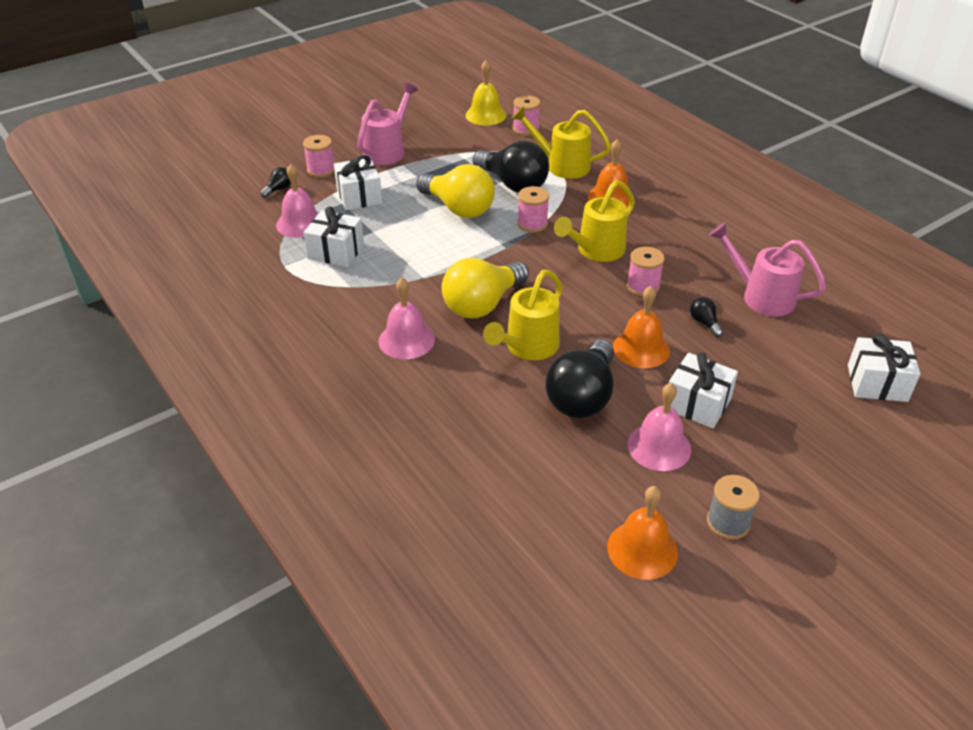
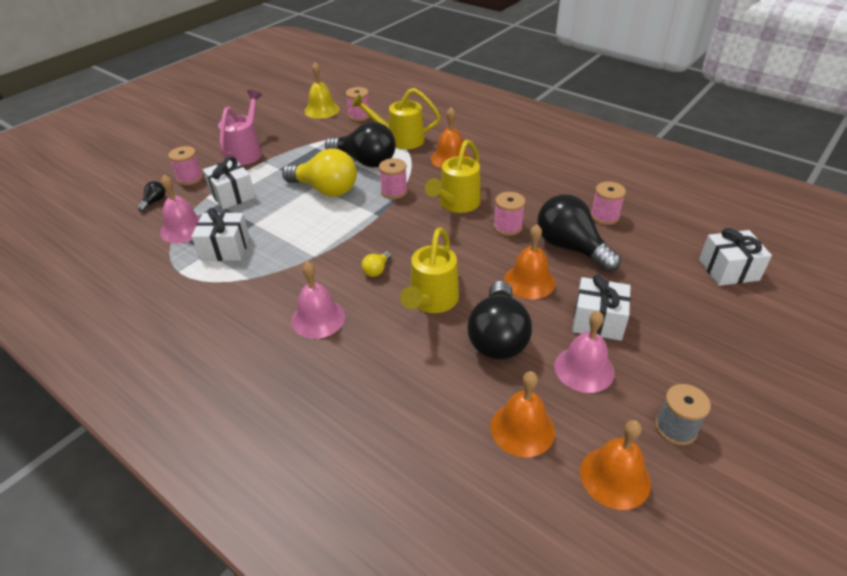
camera: 15 degrees left, 0 degrees up
yellow light bulb [442,258,529,319] -> yellow light bulb [361,251,391,277], size x0.42
black light bulb [690,297,723,337] -> black light bulb [537,194,621,272], size x2.37
pink watering can [709,222,826,316] -> pink spool [591,182,626,225]
none -> orange bell [490,371,555,457]

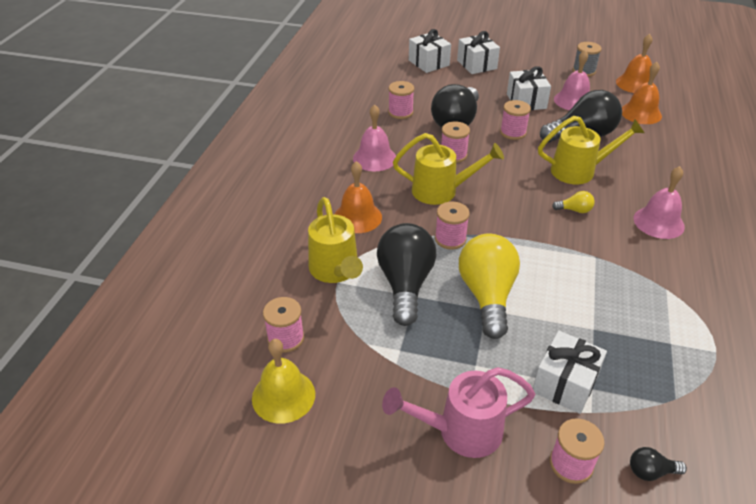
camera: 115 degrees left, 0 degrees up
pink bell [160,175,201,243] -> pink bell moved to [353,104,396,171]
white gift [191,208,250,261] -> white gift moved to [457,31,500,74]
orange bell [504,224,555,299] -> pink spool [500,100,531,140]

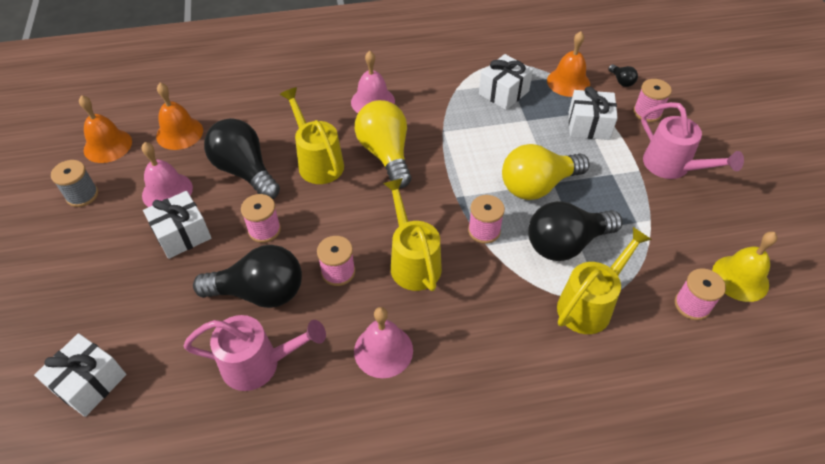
camera: 115 degrees left, 10 degrees up
orange bell [335,161,382,233] -> orange bell moved to [547,31,590,97]
pink spool [388,81,414,119] -> pink watering can [183,315,326,391]
white gift [457,31,500,74] -> white gift moved to [479,54,533,110]
yellow light bulb [552,191,595,213] -> yellow light bulb [355,100,411,188], size x2.37

